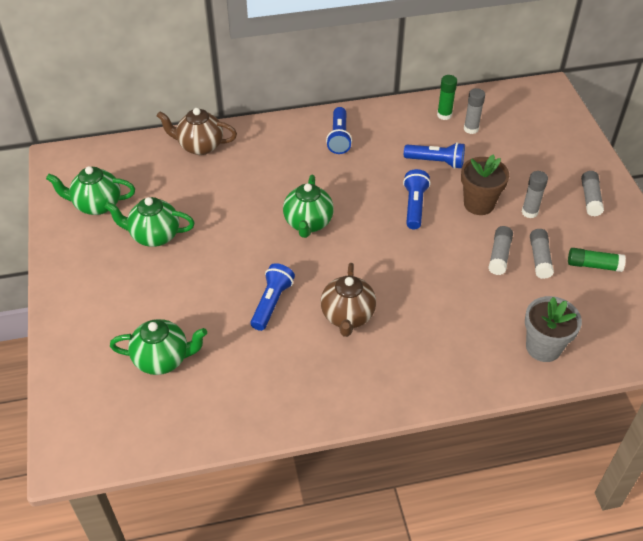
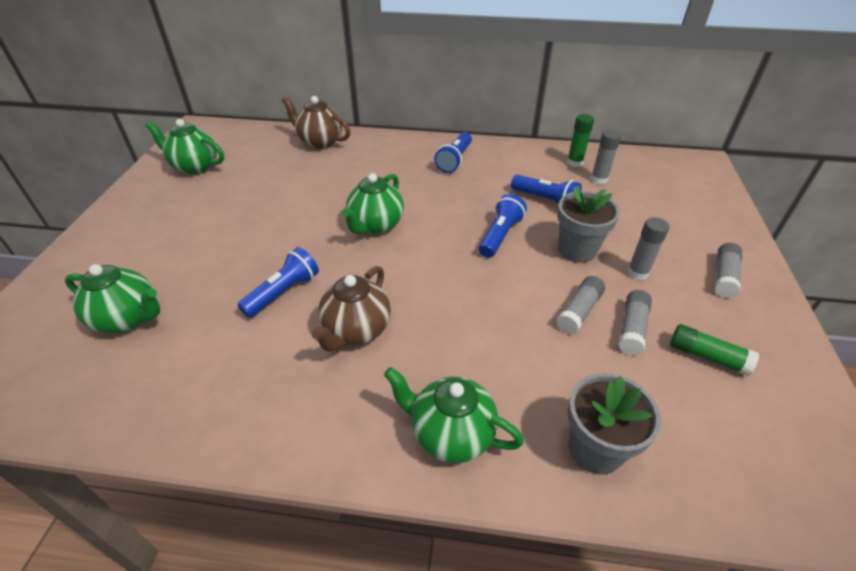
camera: 20 degrees right, 5 degrees down
green teapot [105,197,195,247] -> green teapot moved to [384,367,524,463]
brown flower pot [461,154,509,215] -> grey flower pot [557,187,620,263]

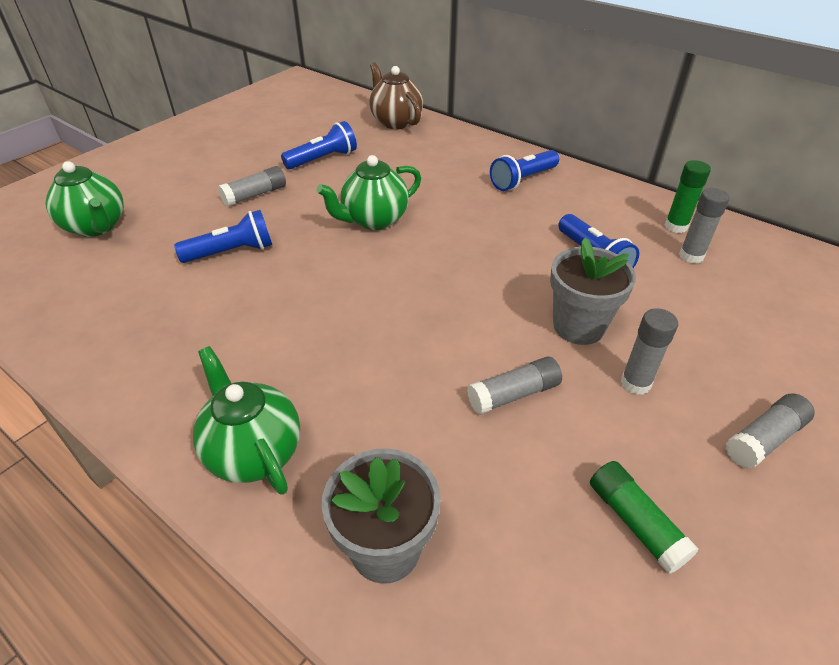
camera: 30 degrees right, 0 degrees up
green teapot [145,119,224,175] -> none
brown teapot [311,266,391,352] -> none
blue flashlight [479,194,527,258] -> blue flashlight moved to [281,121,357,169]
grey glue stick [619,290,652,355] -> grey glue stick moved to [218,166,286,207]

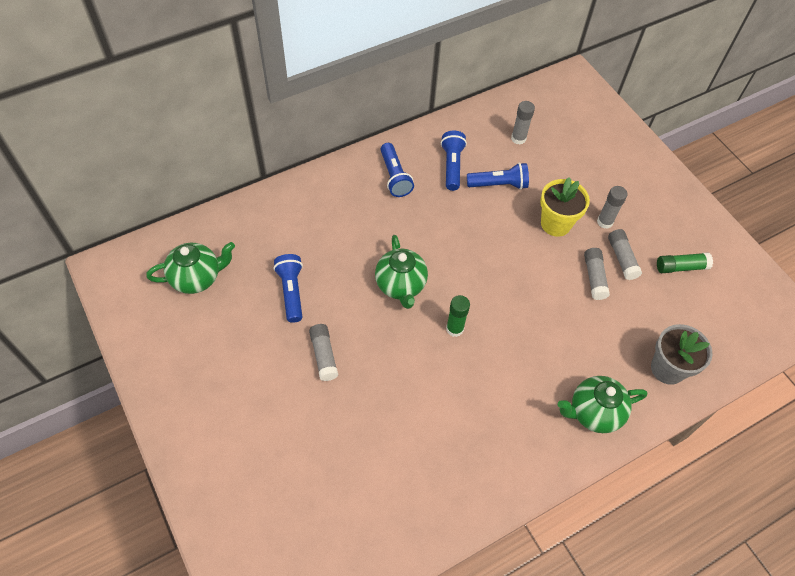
camera: 70 degrees left, 15 degrees up
green teapot [45,161,124,237] -> green teapot moved to [146,242,235,294]
blue flashlight [174,210,272,263] -> blue flashlight moved to [441,131,467,191]
brown teapot [369,62,423,129] -> none
grey flower pot [550,238,636,345] -> yellow flower pot [540,177,590,237]
green glue stick [665,160,711,233] -> green glue stick moved to [446,295,470,337]
grey glue stick [725,394,815,469] -> grey glue stick moved to [608,229,642,280]

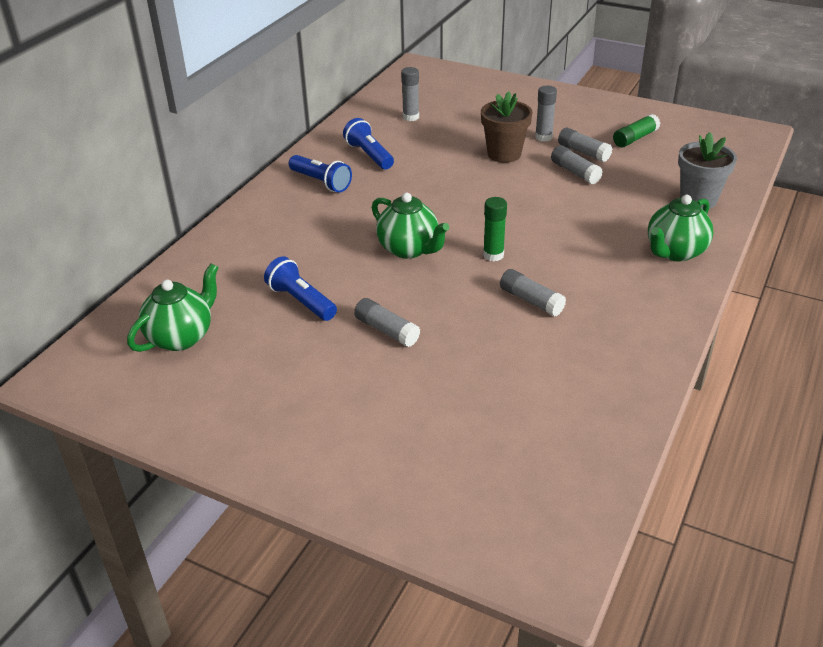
camera: 30 degrees left, 20 degrees down
blue flashlight [467,163,529,190] -> none
yellow flower pot [540,177,590,237] -> brown flower pot [481,91,532,163]
none -> grey glue stick [500,269,566,317]

